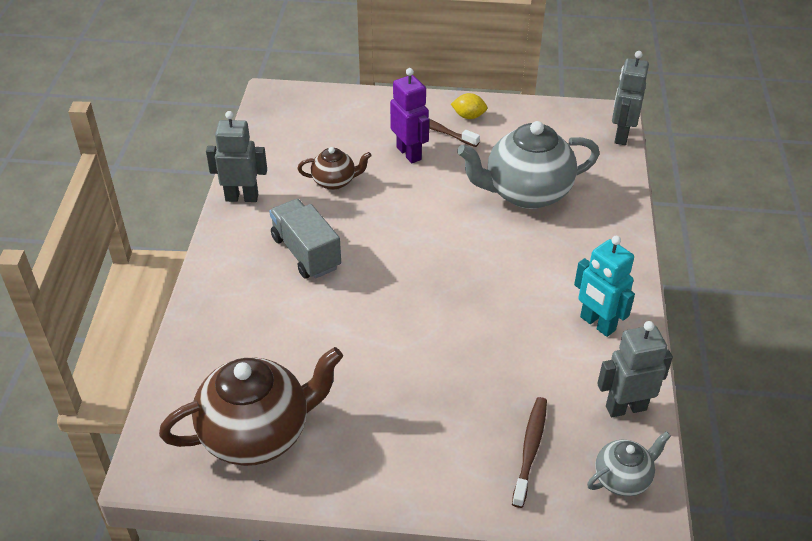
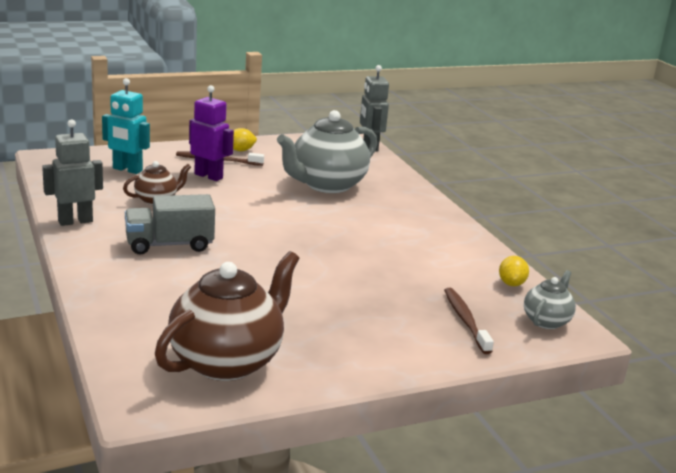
camera: 30 degrees left, 20 degrees down
grey truck [269,199,341,279] -> grey truck turned 45 degrees counterclockwise [125,194,215,255]
turquoise robot [574,236,635,337] -> turquoise robot moved to [102,78,150,174]
grey robot [597,321,673,417] -> yellow lemon [499,256,529,286]

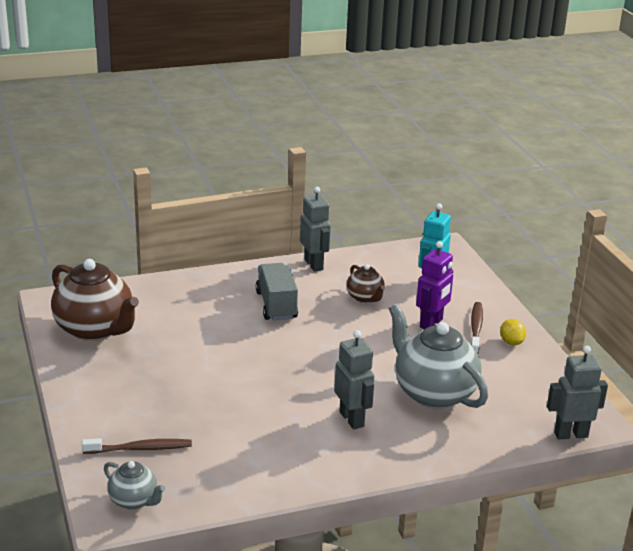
camera: 95 degrees right, 5 degrees up
yellow lemon [499,256,529,286] -> none
none -> grey robot [334,330,374,429]

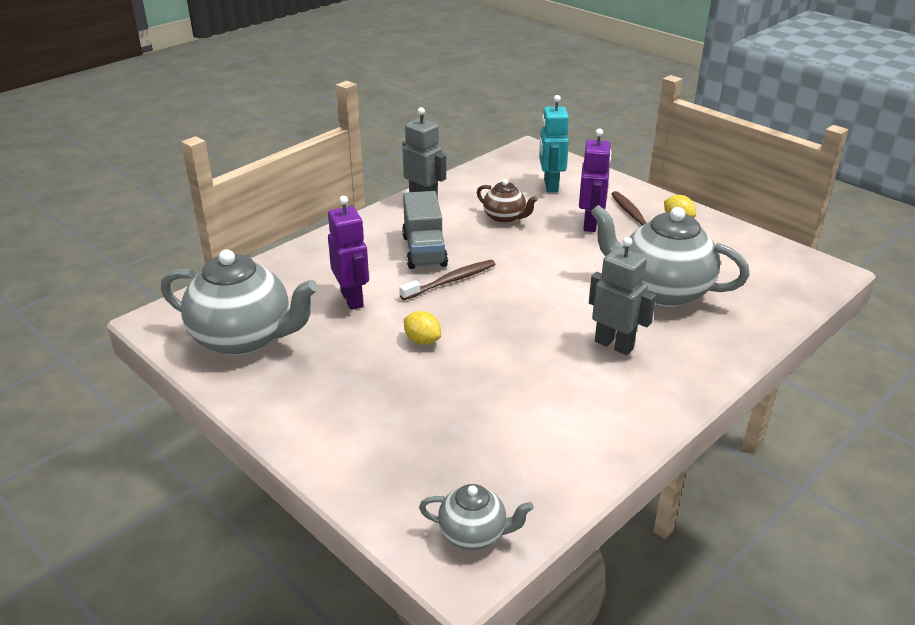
camera: 25 degrees left, 5 degrees up
brown teapot [51,259,139,341] -> grey teapot [161,249,318,356]
brown toothbrush [82,438,192,454] -> brown toothbrush moved to [399,260,496,300]
grey truck [256,263,298,320] -> grey truck turned 150 degrees counterclockwise [402,191,448,269]
grey robot [547,346,608,439] -> none
none -> purple robot [328,196,369,310]
none -> yellow lemon [404,311,441,345]

